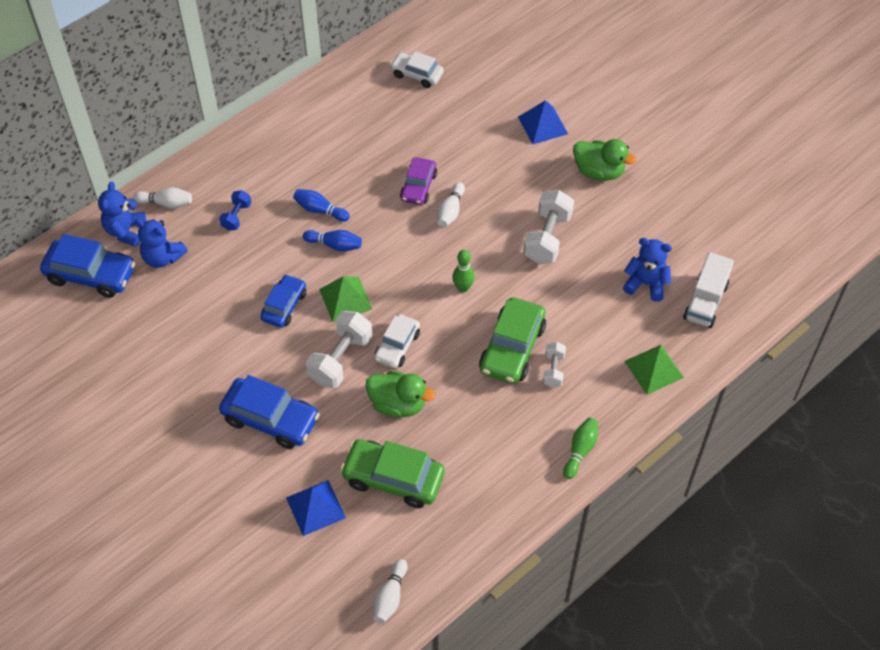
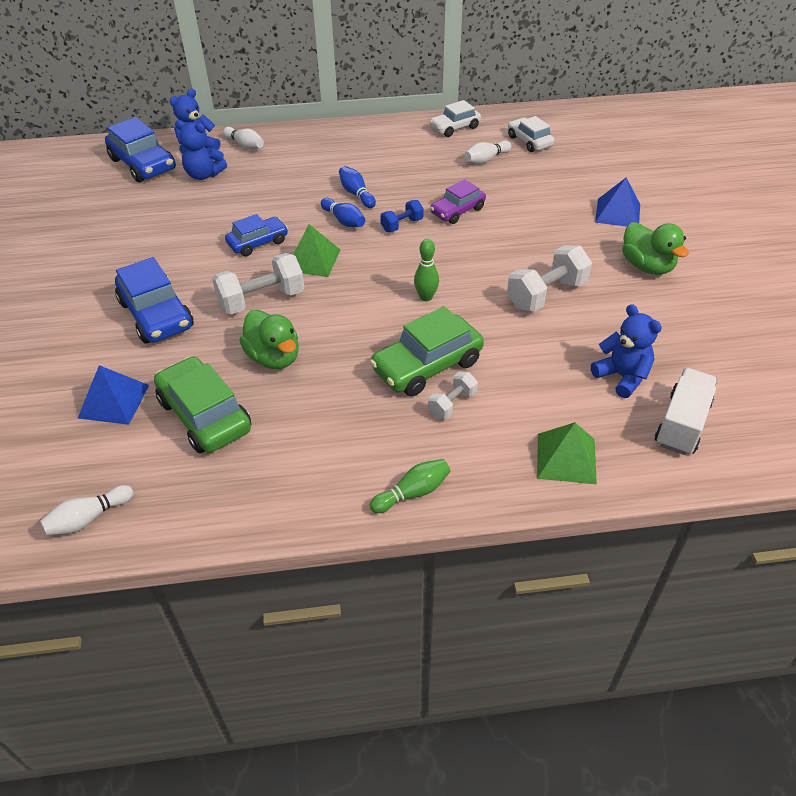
camera: 35 degrees right, 10 degrees down
blue teddy bear [135,219,188,268] -> blue teddy bear turned 45 degrees counterclockwise [175,120,227,180]
blue dumbbell [219,190,251,231] -> blue dumbbell moved to [380,200,424,232]
white car [374,314,420,369] -> white car moved to [429,100,481,137]
white bowling pin [437,182,465,228] -> white bowling pin moved to [464,141,512,164]
white truck [683,252,734,328] -> white truck turned 150 degrees clockwise [655,368,718,455]

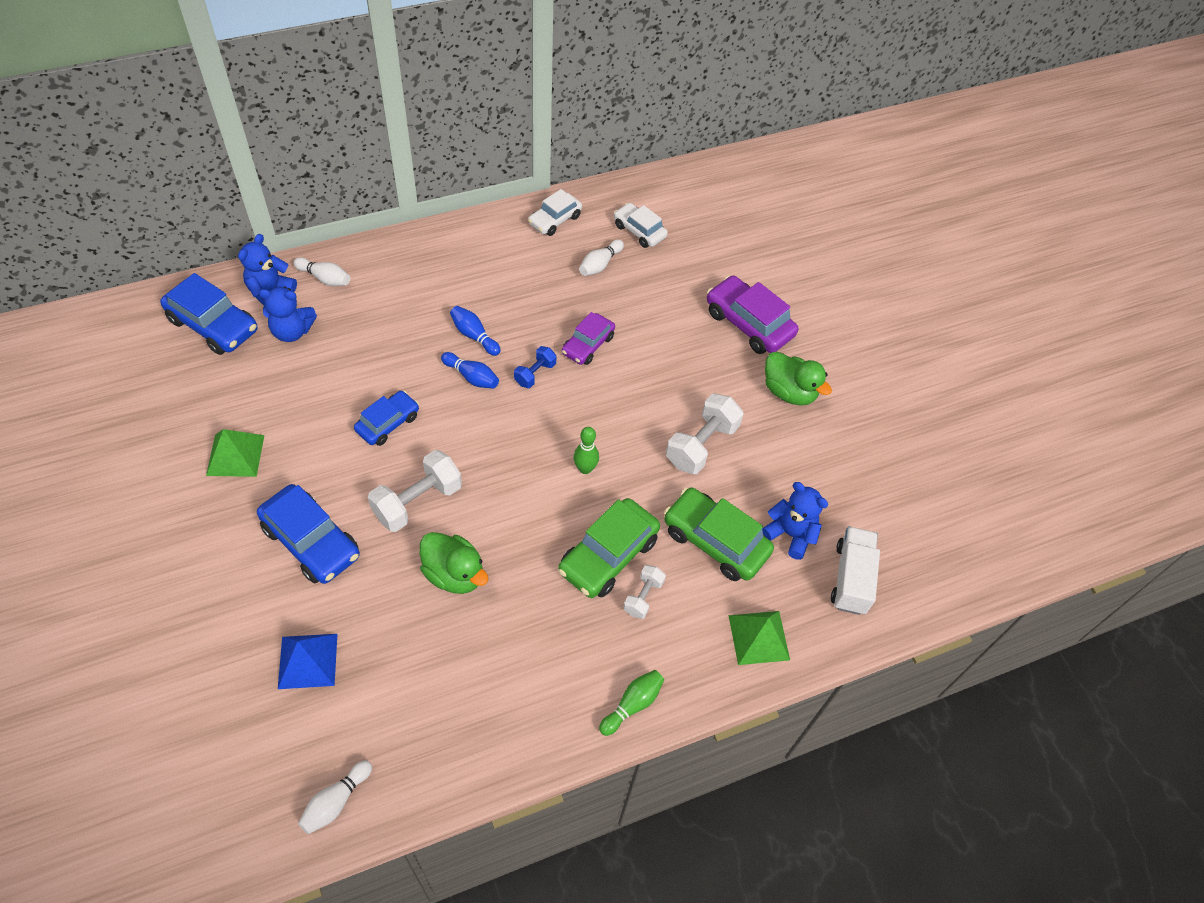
camera: 20 degrees left, 10 degrees up
green car [154,356,251,453] -> green car moved to [664,488,774,581]
green pyramid [293,224,340,277] -> green pyramid moved to [206,429,264,477]
blue pyramid [595,178,640,227] -> purple car [707,275,798,354]

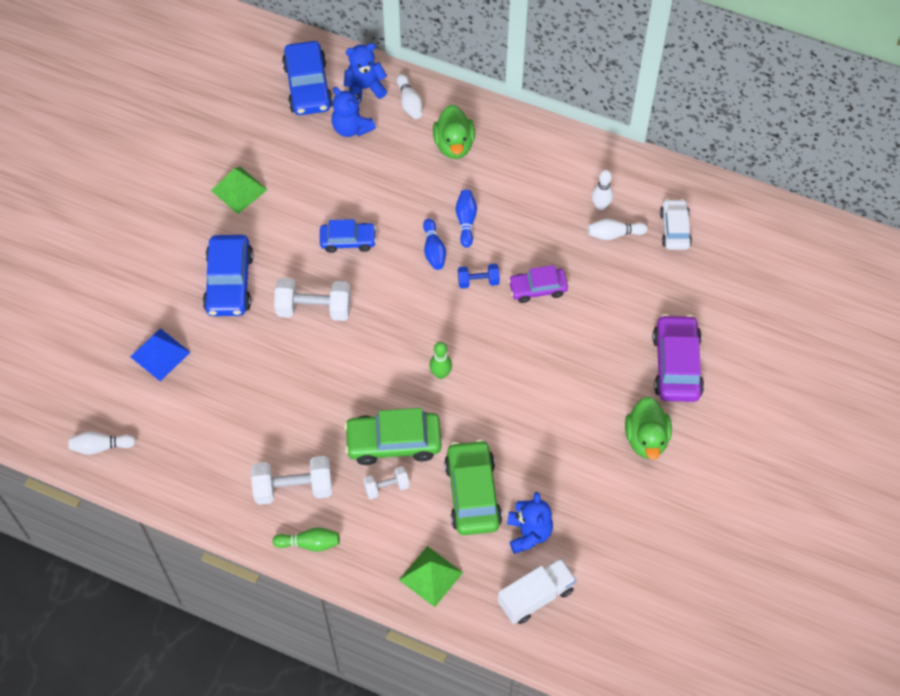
camera: 50 degrees right, 5 degrees up
green duck [420,532,489,594] -> green duck moved to [433,105,475,159]
white car [528,189,582,236] -> none
white dumbbell [666,394,744,474] -> white dumbbell moved to [251,456,332,505]
none -> white bowling pin [592,170,613,210]

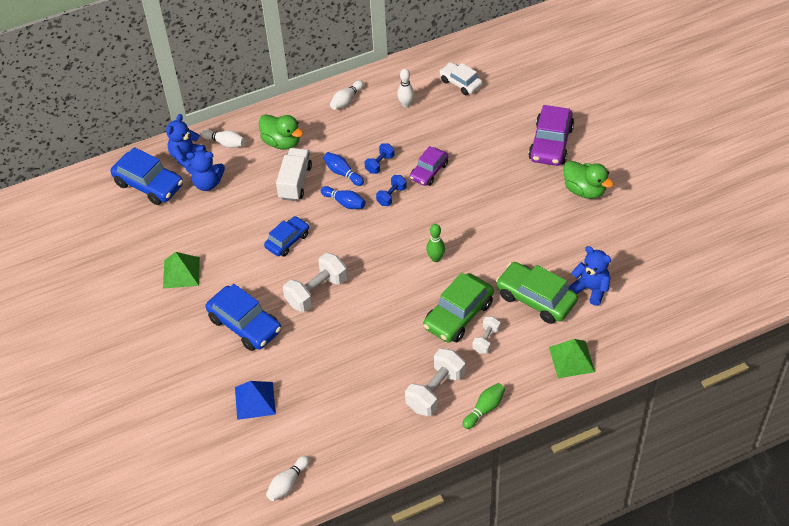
camera: 45 degrees left, 10 degrees down
white truck [498,558,576,624] -> white truck moved to [276,148,312,201]
white bowling pin [587,219,648,240] -> white bowling pin moved to [330,80,364,110]
purple car [652,314,704,402] -> purple car turned 120 degrees counterclockwise [528,105,574,166]
none -> blue dumbbell [365,143,395,174]

